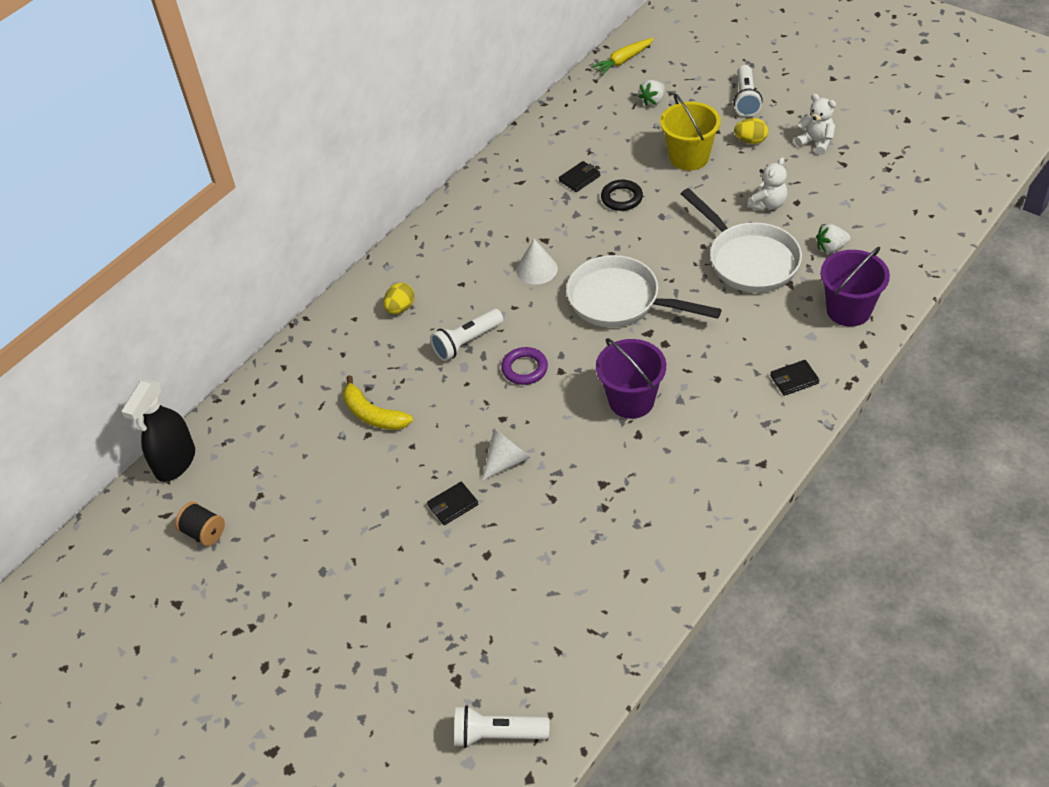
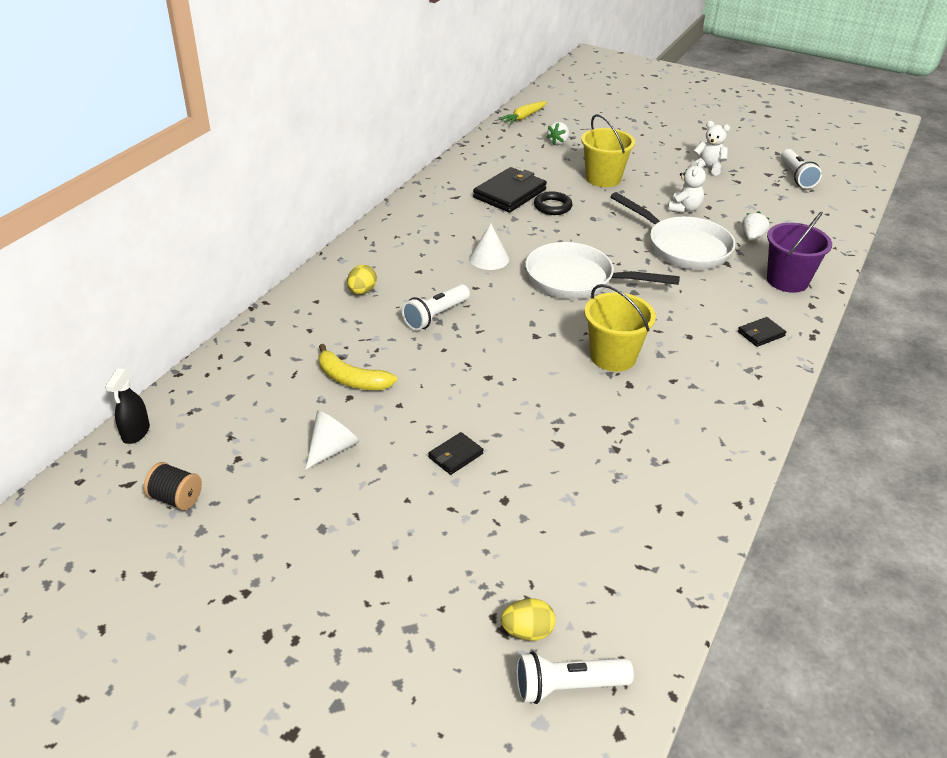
camera: 15 degrees left, 10 degrees down
black spray bottle [121,380,195,482] -> black spray bottle [105,368,150,444], size x0.61
white cone [482,428,531,481] -> white cone moved to [306,410,359,469]
purple ring [501,347,548,385] -> none
black wallet [559,161,600,192] -> black wallet [473,167,547,213], size x1.98
purple bucket [596,338,666,419] -> yellow bucket [584,284,656,372]
white flashlight [734,65,763,117] -> white flashlight moved to [781,149,822,188]
yellow egg [734,118,768,144] -> yellow egg moved to [501,599,556,641]
white strawberry [816,224,851,253] -> white strawberry turned 135 degrees clockwise [742,211,770,241]

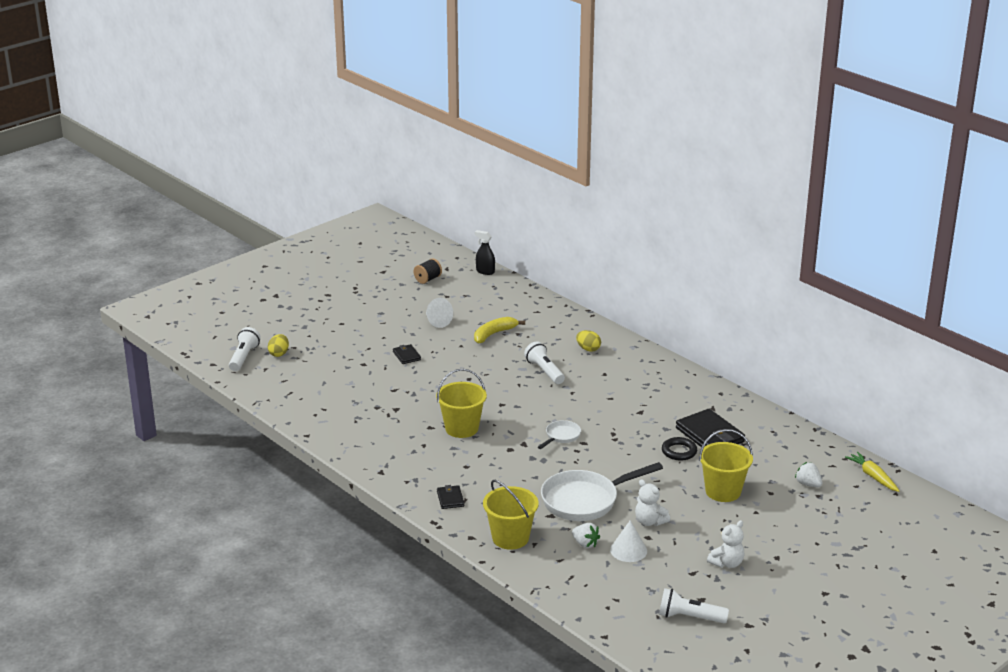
camera: 110 degrees right, 10 degrees down
white cone [469,223,509,270] -> white cone moved to [610,520,647,562]
white pan [525,242,680,299] -> white pan [538,420,581,449], size x0.49
purple bucket [767,212,832,293] -> yellow bucket [483,480,539,550]

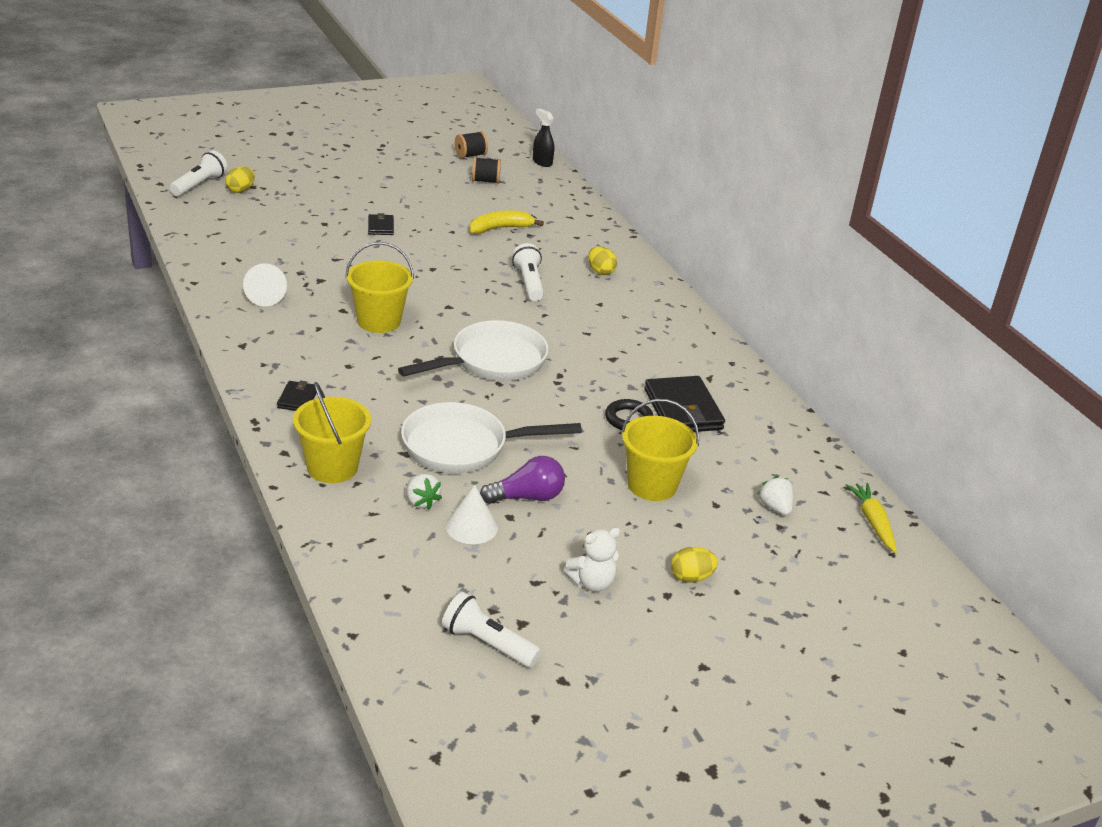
camera: 15 degrees right, 5 degrees up
white cone [426,298,453,328] -> white cone moved to [243,263,287,306]
white pan [538,420,581,449] -> white pan [398,320,548,381], size x2.03
white teddy bear [635,479,670,526] -> purple light bulb [480,456,565,504]
none -> black spool [472,157,501,184]
none -> yellow egg [671,547,718,583]

